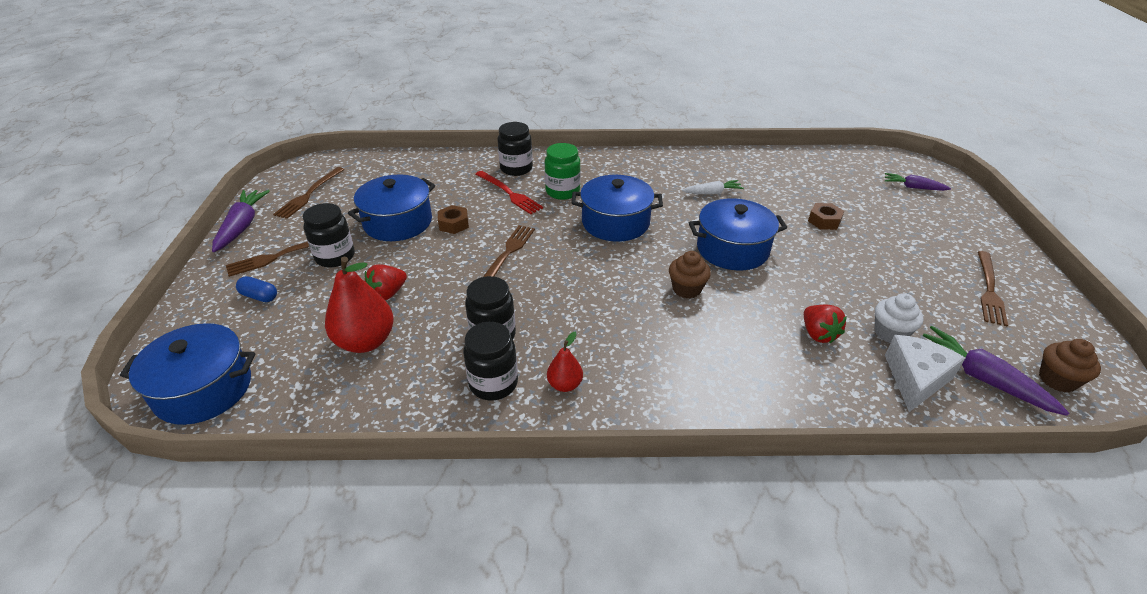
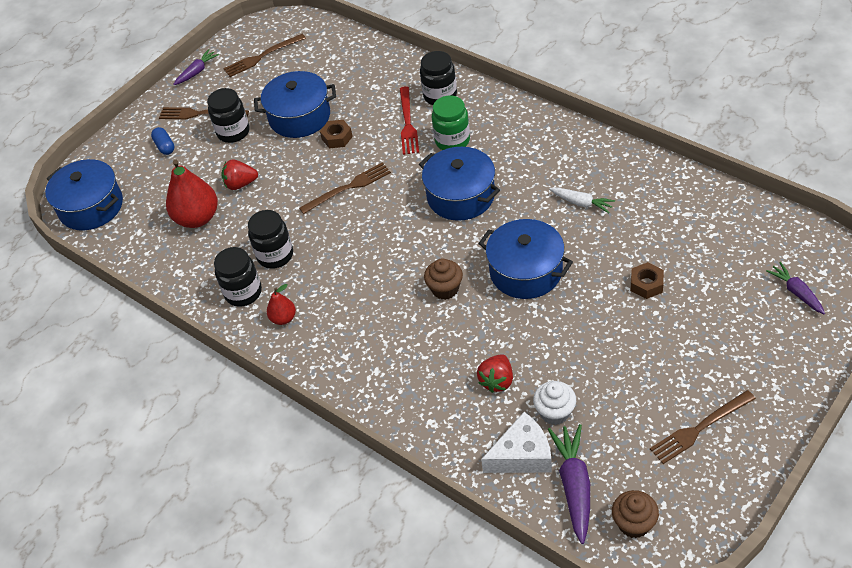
camera: 45 degrees right, 10 degrees up
purple carrot [212,190,270,252] -> purple carrot [173,49,219,85], size x0.63

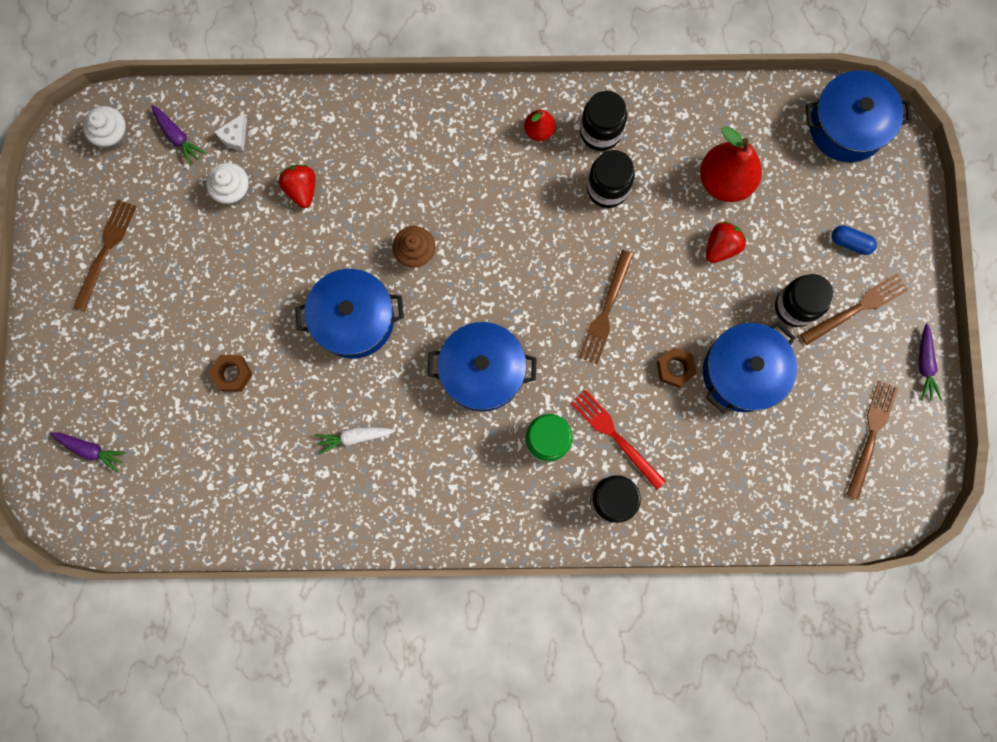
camera: 135 degrees right, 30 degrees up
white cheese [481,412,552,473] -> white cheese [215,113,247,151], size x0.53
purple carrot [548,424,590,544] -> purple carrot [151,105,206,166], size x0.63
brown cupcake [612,490,659,538] -> white cupcake [83,106,128,149]

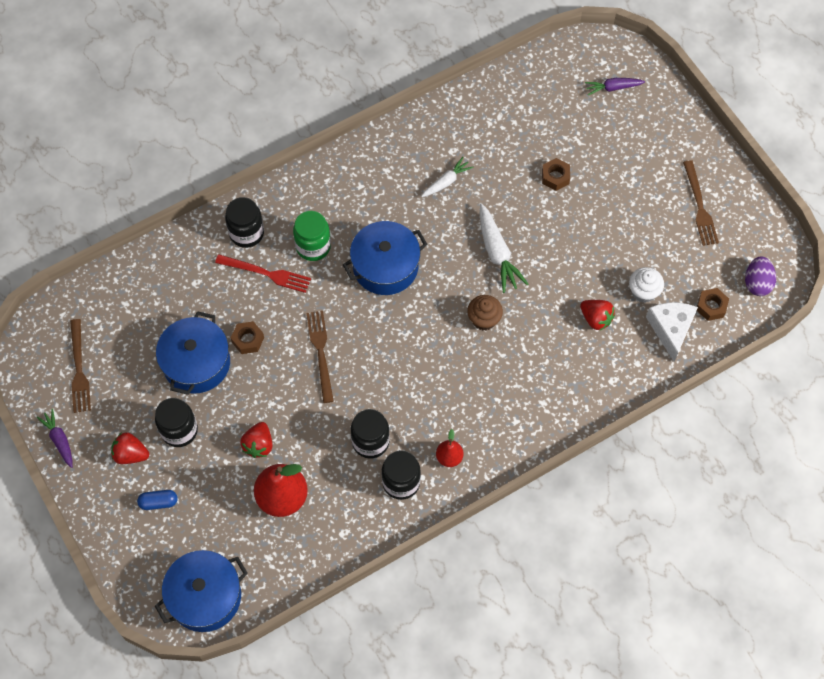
camera: 150 degrees right, 15 degrees down
white cupcake [83,106,128,149] -> purple egg [745,256,776,296]
purple carrot [151,105,206,166] -> brown nut [697,288,729,321]
white cheese [215,113,247,151] -> white cheese [646,302,698,362], size x1.88
blue pot [295,269,404,359] -> white carrot [480,203,528,293]
brown fork [800,274,908,345] -> red strawberry [111,432,149,464]

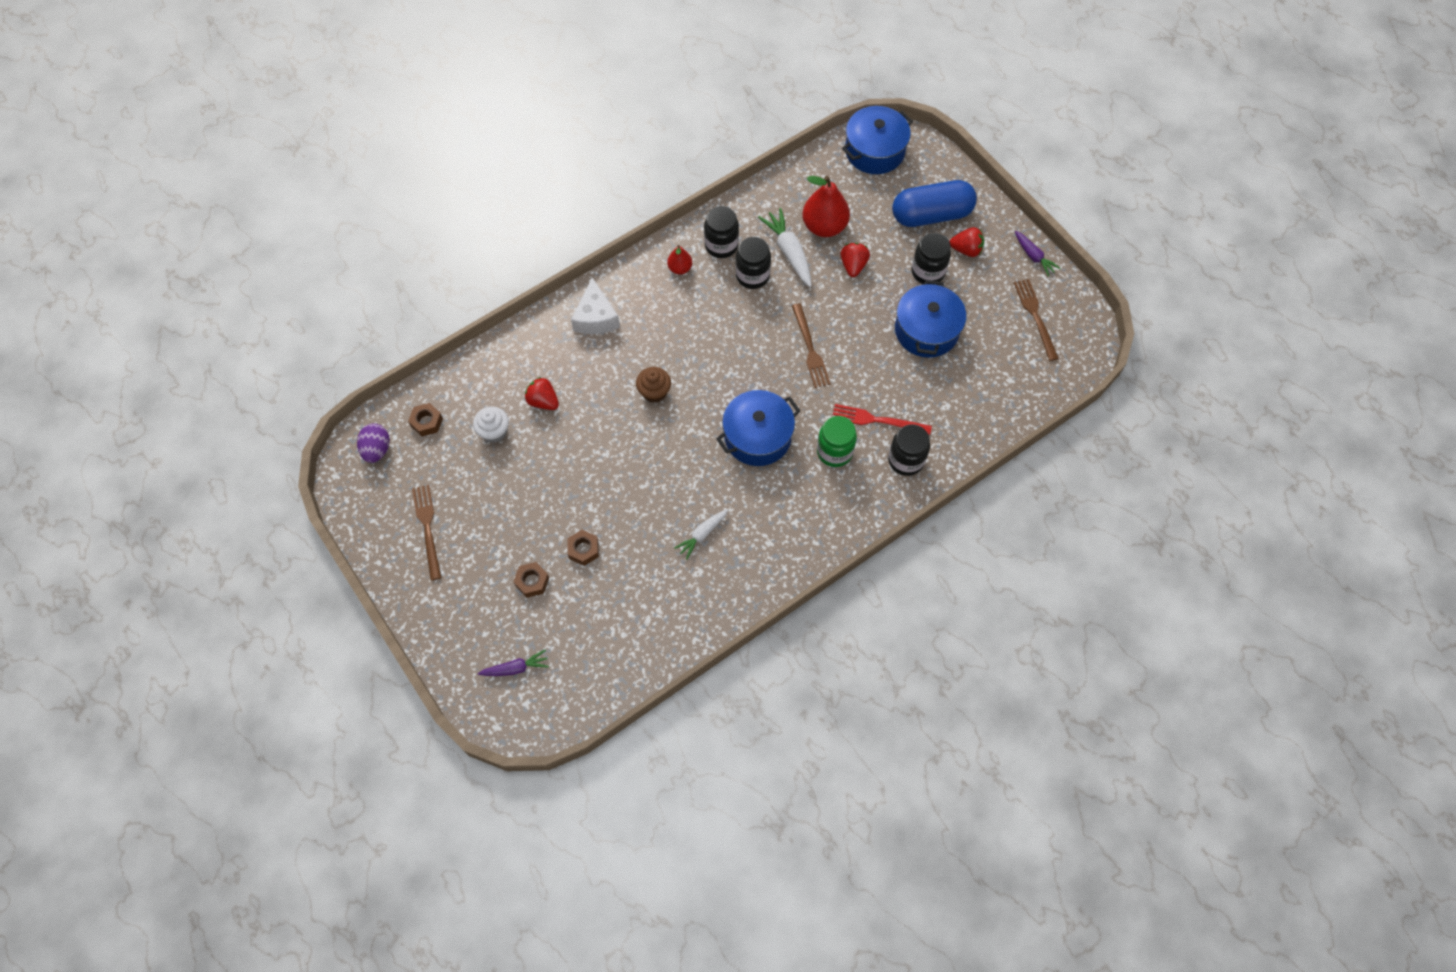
camera: 175 degrees right, 0 degrees up
blue capsule [137,490,177,510] -> blue capsule [892,180,977,227], size x2.42
brown nut [231,321,264,354] -> brown nut moved to [513,562,549,598]
white carrot [480,203,528,293] -> white carrot moved to [758,208,812,287]
white cheese [646,302,698,362] -> white cheese moved to [571,278,620,334]

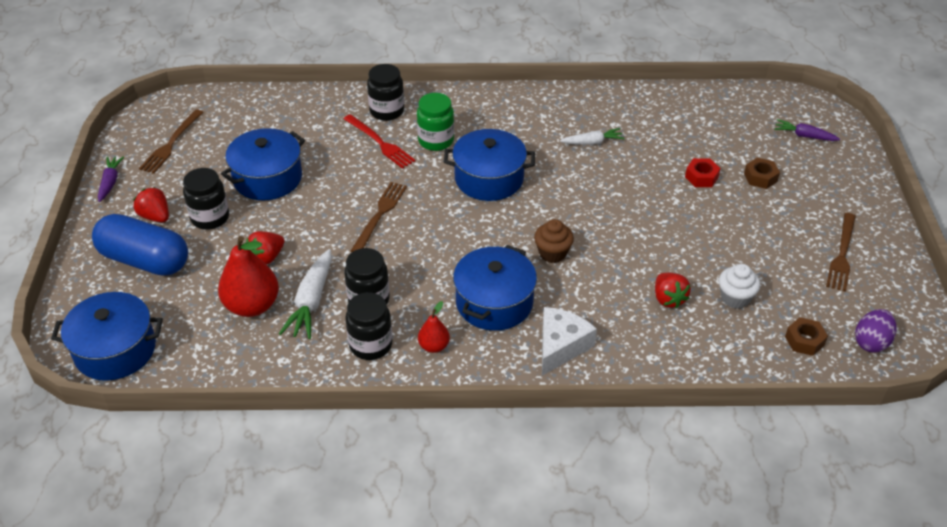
camera: 145 degrees left, 20 degrees down
brown nut [567,530,599,566] -> red nut [685,158,721,187]
none -> blue pot [453,245,537,331]

